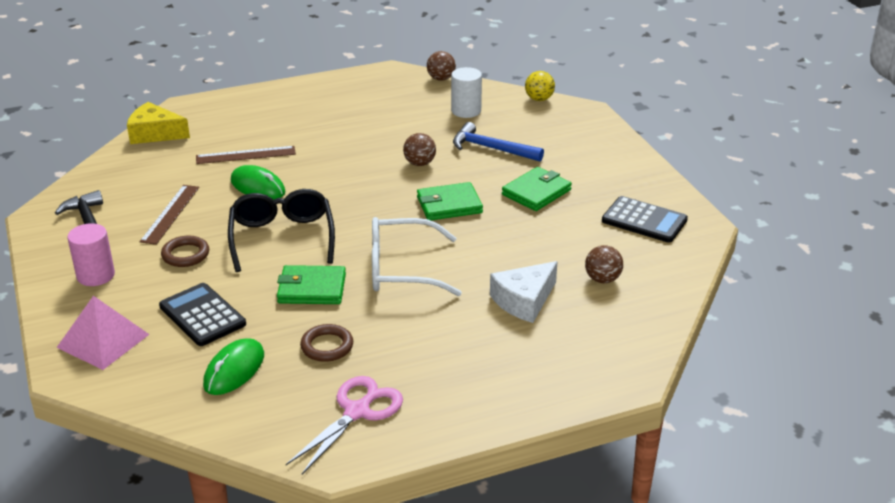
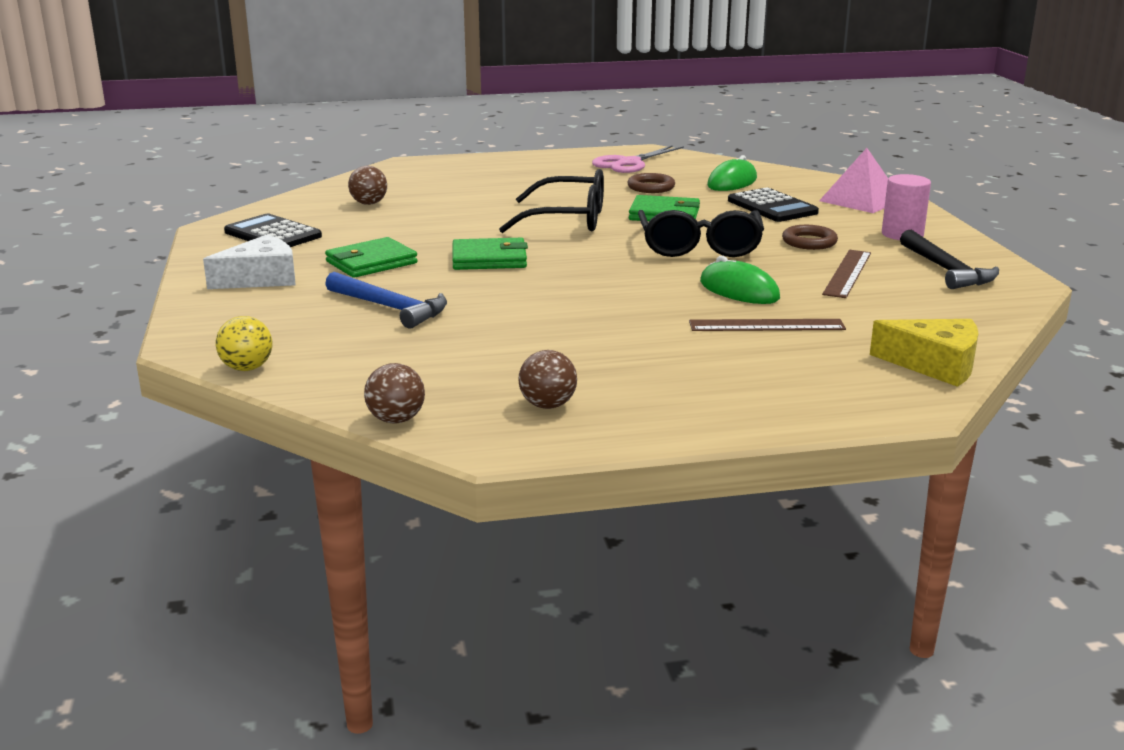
camera: 170 degrees left, 10 degrees down
white glasses [372,217,462,296] -> black glasses [499,169,604,233]
brown ball [403,133,436,166] -> brown ball moved to [518,350,577,409]
white cylinder [451,67,482,118] -> none
white cheese [490,261,558,323] -> white cheese moved to [203,235,295,289]

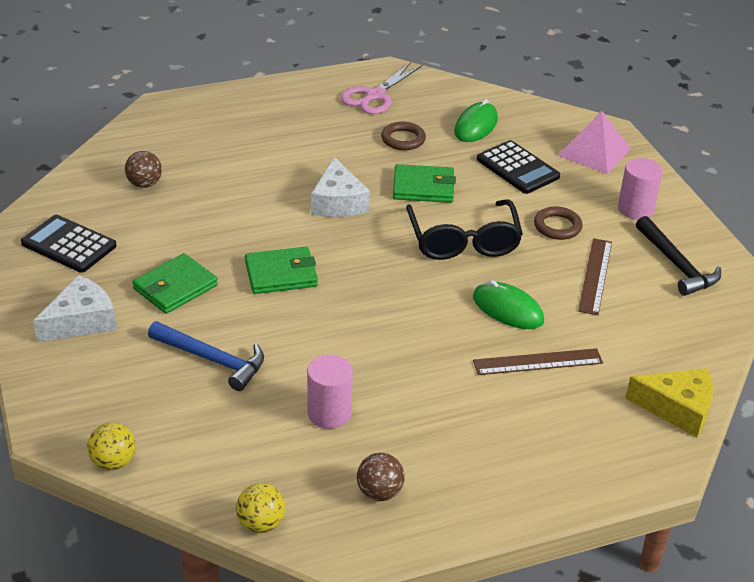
camera: 10 degrees left, 15 degrees up
brown ball [364,363,425,424] -> yellow ball [236,483,285,533]
black glasses [499,169,604,233] -> white cheese [311,157,370,217]
none -> pink cylinder [307,355,353,429]

